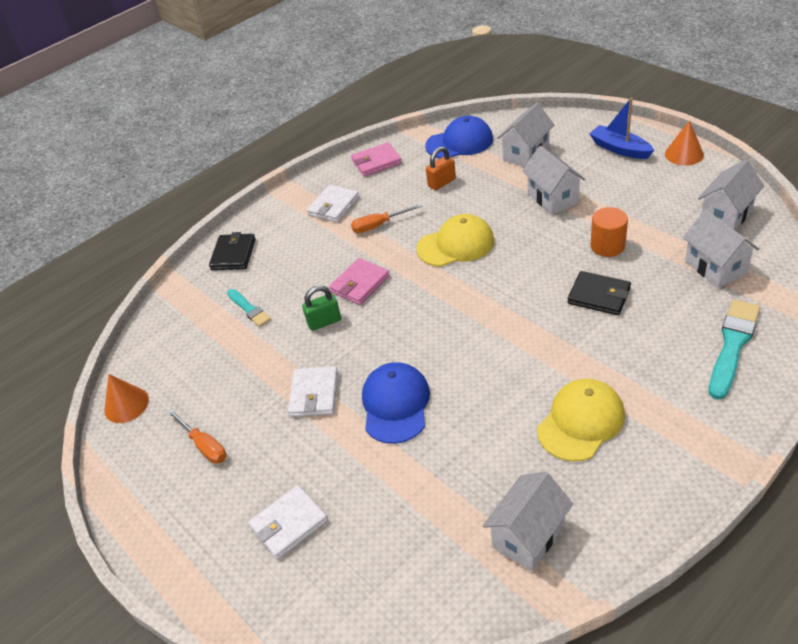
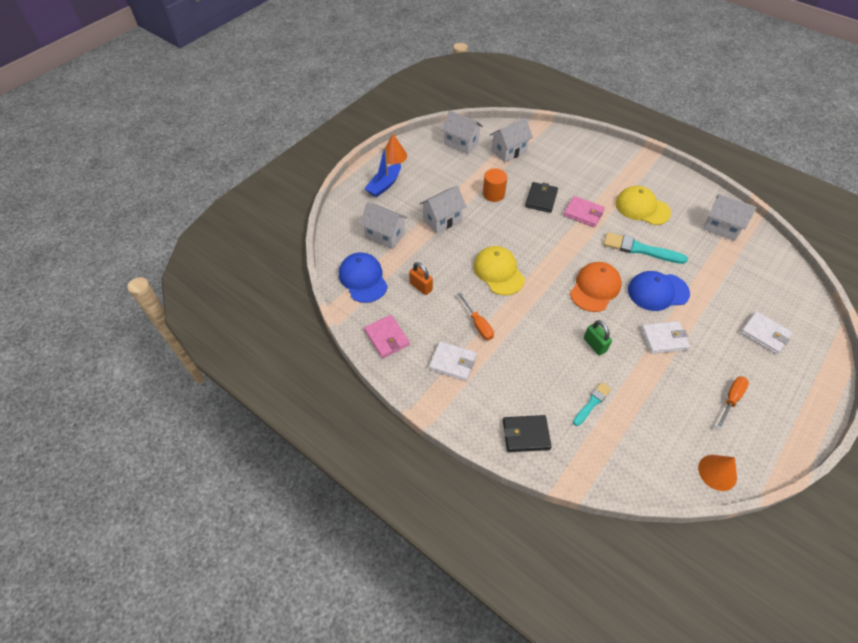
camera: 105 degrees left, 10 degrees up
pink wallet [329,258,390,305] -> pink wallet moved to [563,196,605,227]
turquoise brush [709,300,760,400] -> turquoise brush moved to [603,232,688,264]
none -> orange cap [570,262,621,312]

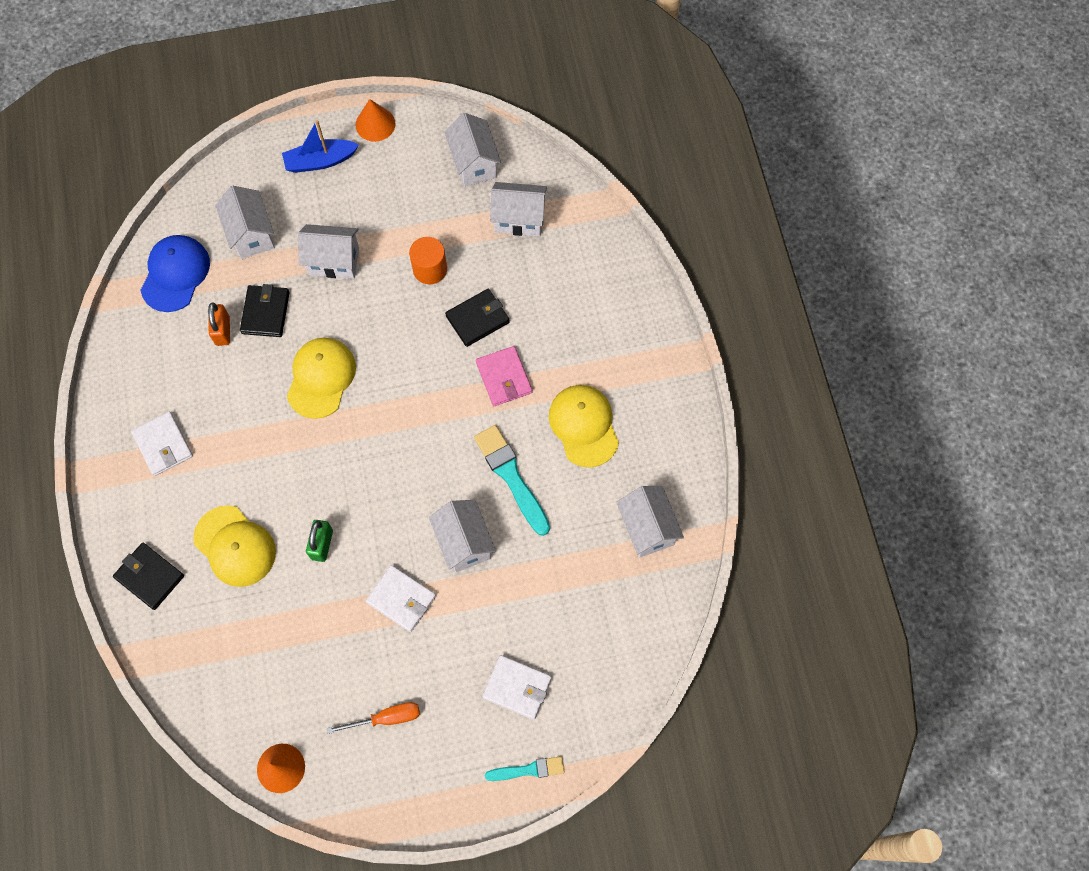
camera: 40 degrees right, 15 degrees up
pink wallet [364,315,410,358] -> none
orange screwdriver [458,292,494,340] -> none
orange cap [570,262,621,312] -> none
turquoise brush [573,382,611,426] -> turquoise brush moved to [485,756,564,781]
blue cap [628,271,690,311] -> white house [429,500,496,572]
white wallet [740,311,793,355] -> white wallet turned 60 degrees counterclockwise [482,655,552,720]
none -> yellow cap [193,505,276,587]
none -> black wallet [240,284,290,337]

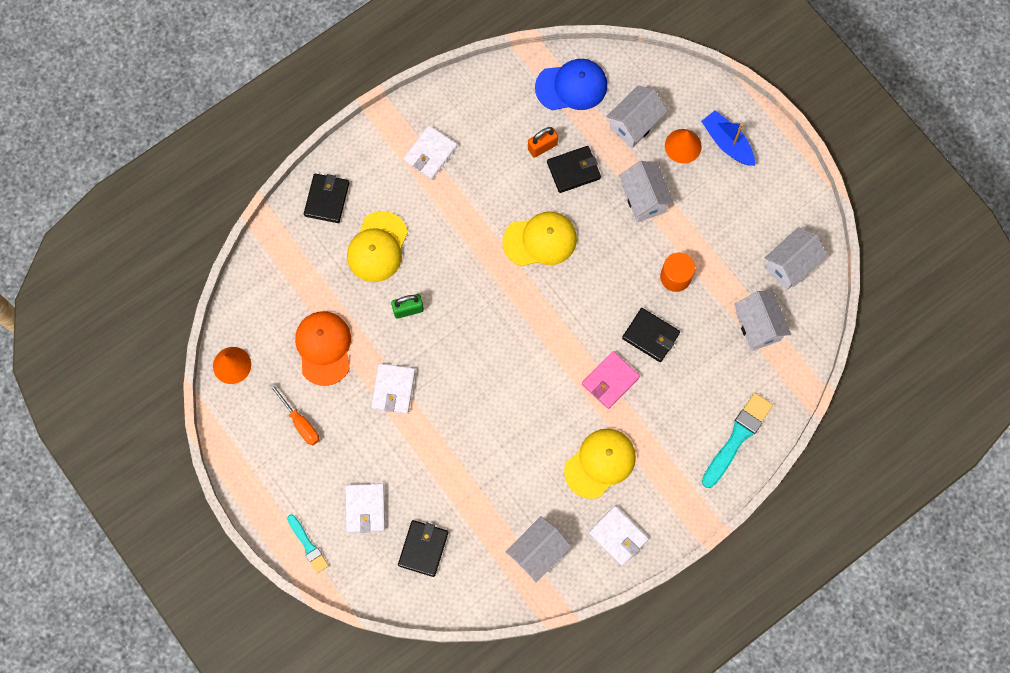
camera: 65 degrees right, 5 degrees up
orange cone [355,99,395,142] -> orange cone moved to [665,129,702,164]
white house [429,500,496,572] -> none
turquoise brush [474,425,550,536] -> turquoise brush moved to [702,393,773,488]
none -> orange cap [295,311,351,386]
none -> black wallet [398,520,448,577]
none -> white wallet [589,506,649,566]

